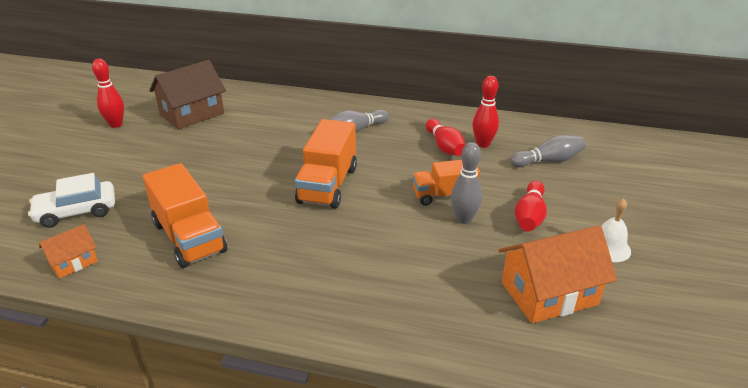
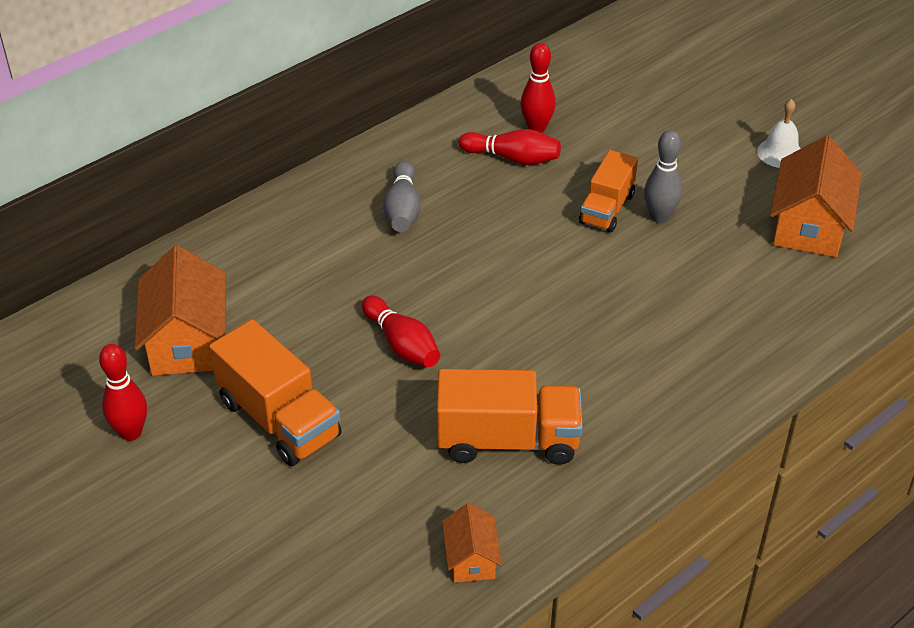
camera: 55 degrees left, 10 degrees up
white car [28,173,115,228] -> none
brown house [149,60,226,129] -> orange house [135,245,226,376]
orange truck [295,119,357,209] -> orange truck moved to [209,319,342,466]
grey bowling pin [510,135,586,167] -> none
red bowling pin [515,181,547,231] -> red bowling pin moved to [362,296,440,367]

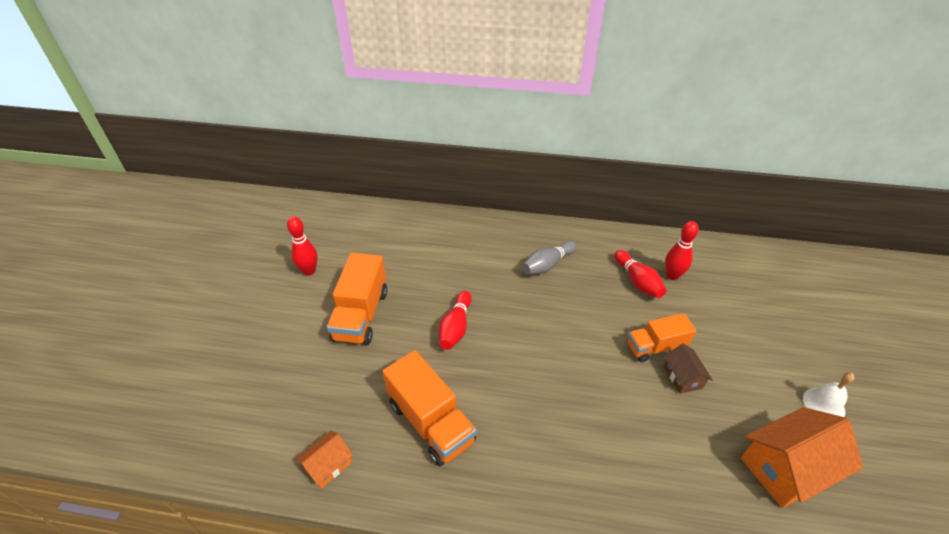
camera: 50 degrees right, 0 degrees up
orange house [135,245,226,376] -> none
grey bowling pin [644,130,682,223] -> brown house [664,343,713,394]

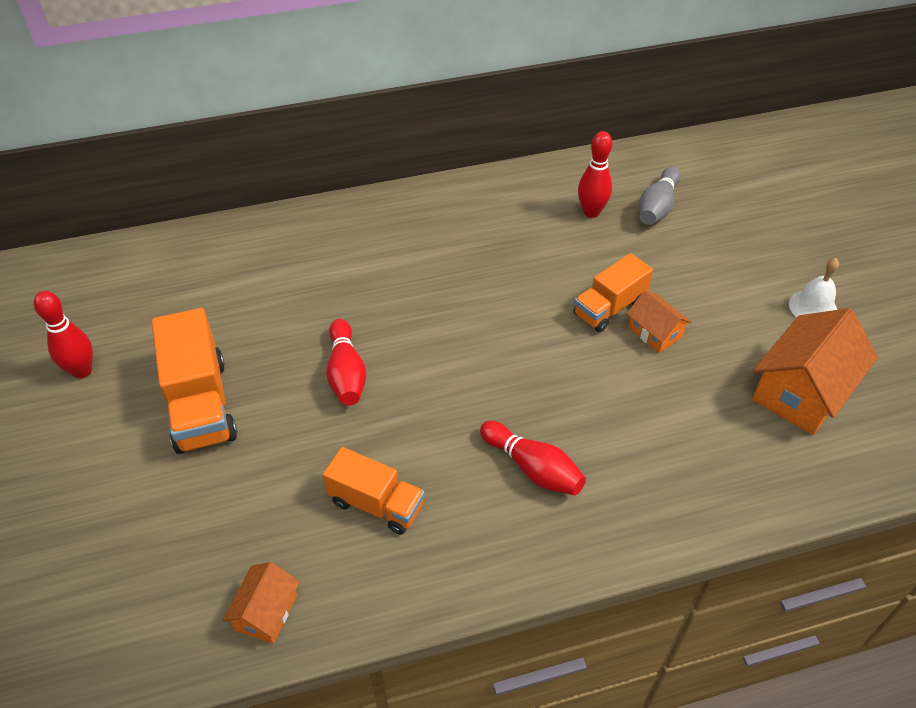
camera: 25 degrees left, 5 degrees up
orange truck [383,350,477,466] -> orange truck [323,447,425,535], size x0.66
grey bowling pin [522,241,576,275] -> grey bowling pin moved to [639,166,681,225]
red bowling pin [614,250,666,298] -> red bowling pin moved to [480,421,586,495]
brown house [664,343,713,394] -> orange house [626,290,692,353]

